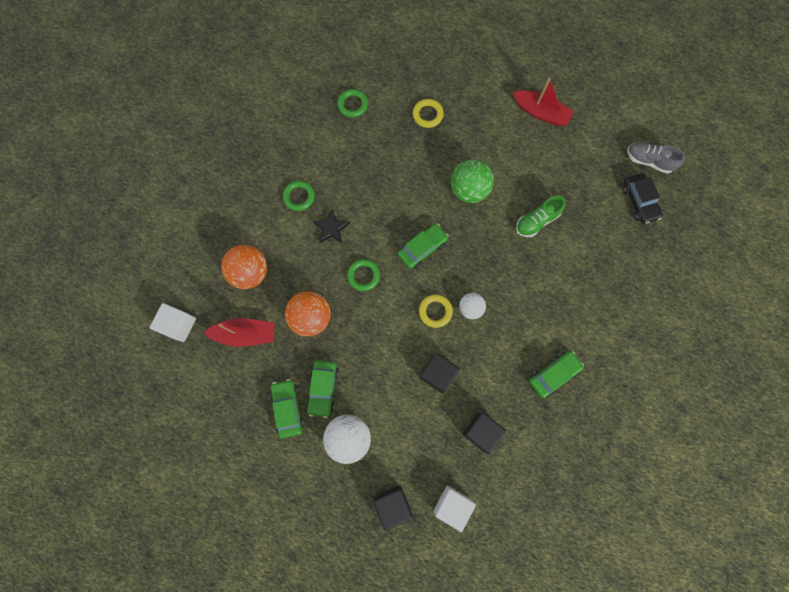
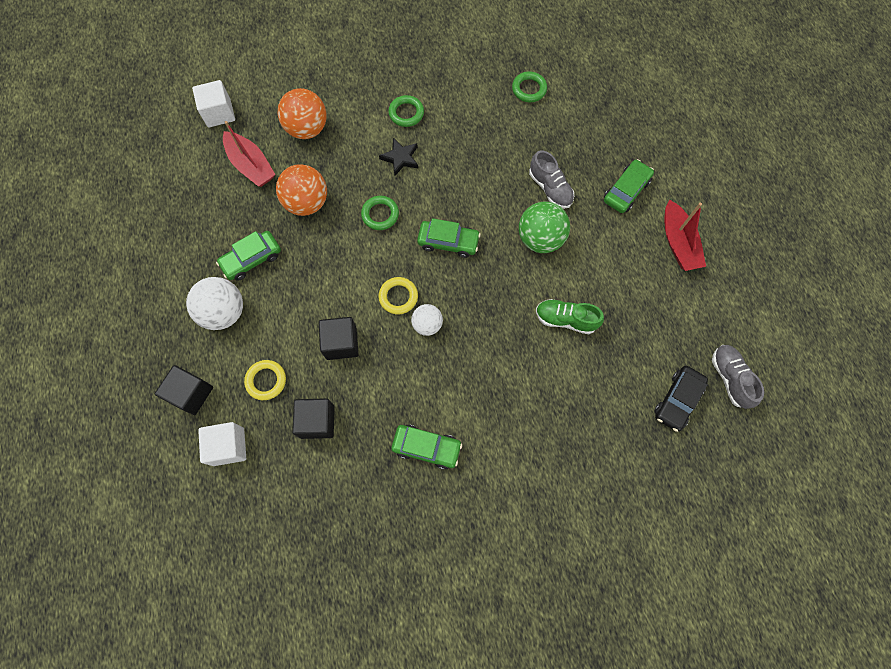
camera: 50 degrees right, 5 degrees down
green car [270,379,304,439] -> green car moved to [604,159,654,213]
yellow ring [413,99,444,128] -> yellow ring moved to [244,360,286,400]
none -> grey shoe [529,150,574,209]

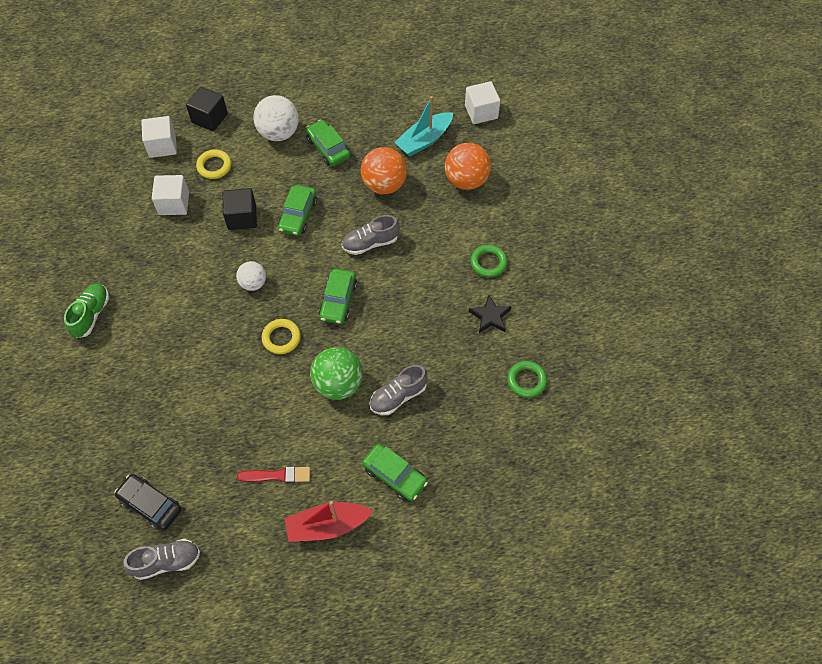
camera: 90 degrees right, 10 degrees down
red boat [223,121,276,187] -> turquoise boat [394,96,453,156]
black cube [292,398,335,439] -> white cube [152,175,189,215]
green ring [361,196,399,230] -> grey shoe [342,215,400,255]
yellow ring [378,277,418,314] -> yellow ring moved to [262,319,301,354]
black star [379,138,418,175] -> black star moved to [469,295,511,333]
green car [391,425,462,470] -> green car moved to [278,185,317,236]
green shoe [536,299,604,334] -> green shoe moved to [64,283,109,338]
none -> red brush [237,466,310,483]

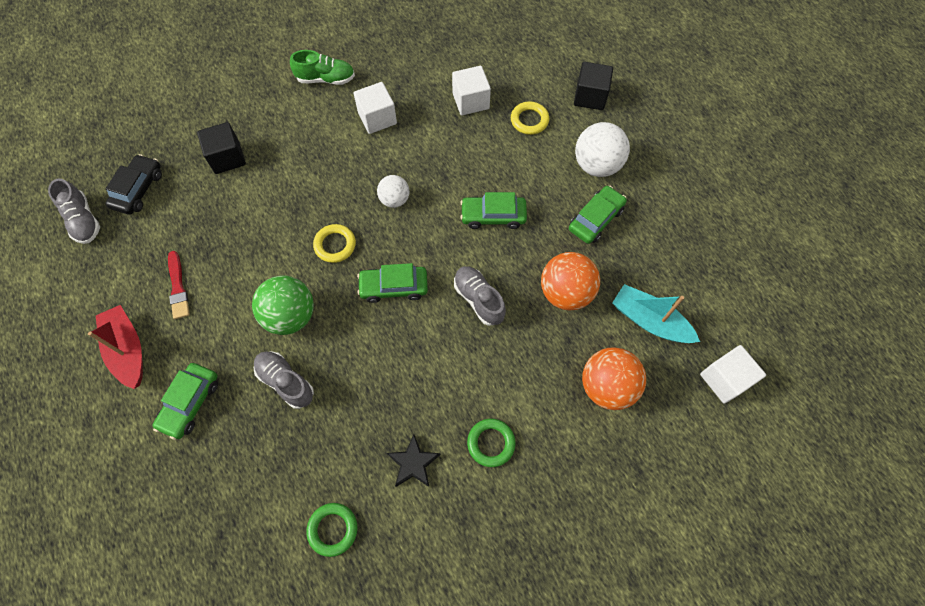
camera: 75 degrees right, 5 degrees up
white cube [141,116,177,158] -> white cube moved to [354,82,397,134]
black cube [223,188,257,230] -> black cube moved to [197,122,246,174]

